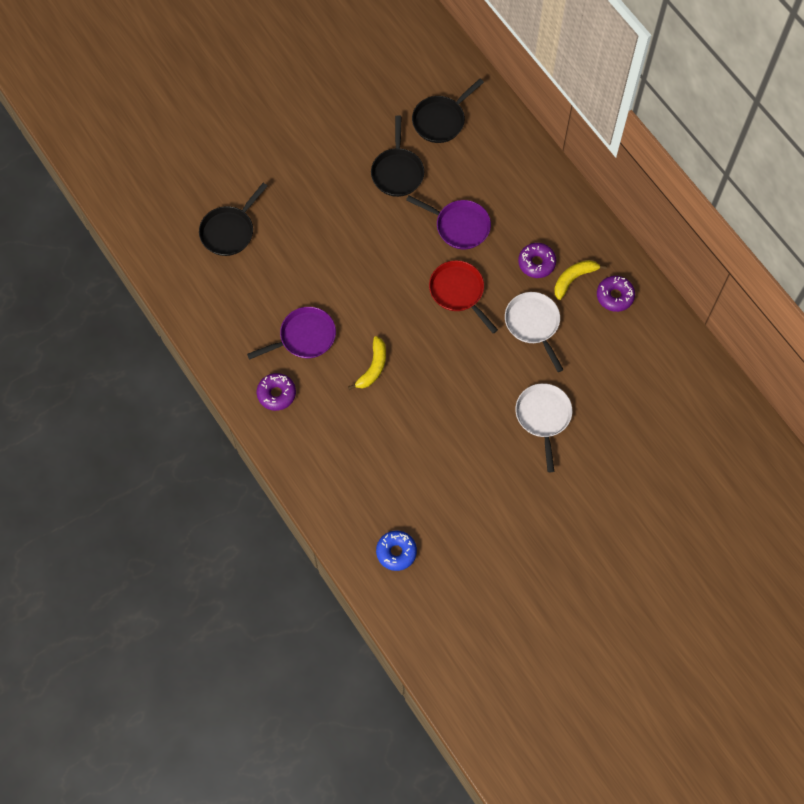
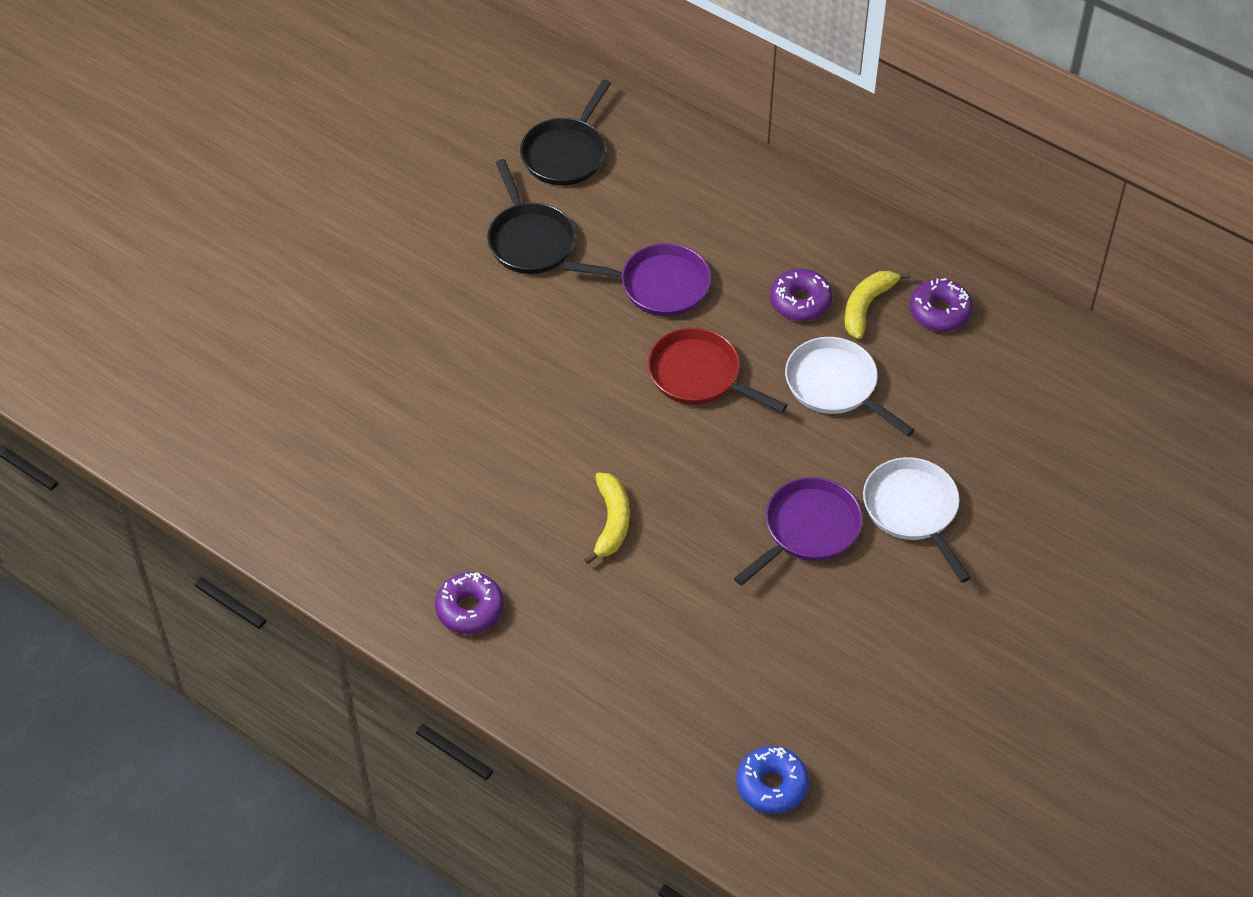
camera: 20 degrees left, 15 degrees down
black pan [199,183,268,256] -> none
purple pan [247,307,336,359] -> purple pan moved to [734,477,862,586]

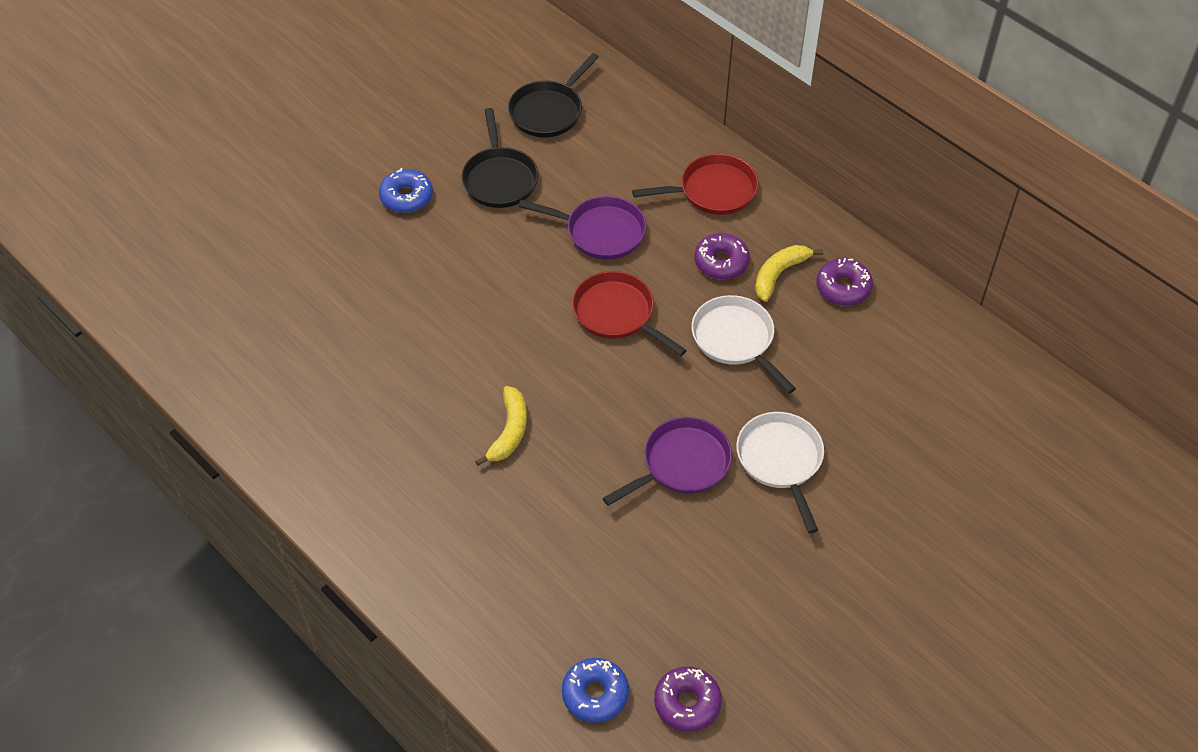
camera: 10 degrees right, 0 degrees up
purple donut [435,572,504,634] -> purple donut moved to [654,666,722,732]
none -> blue donut [379,168,433,213]
none -> red pan [632,154,759,215]

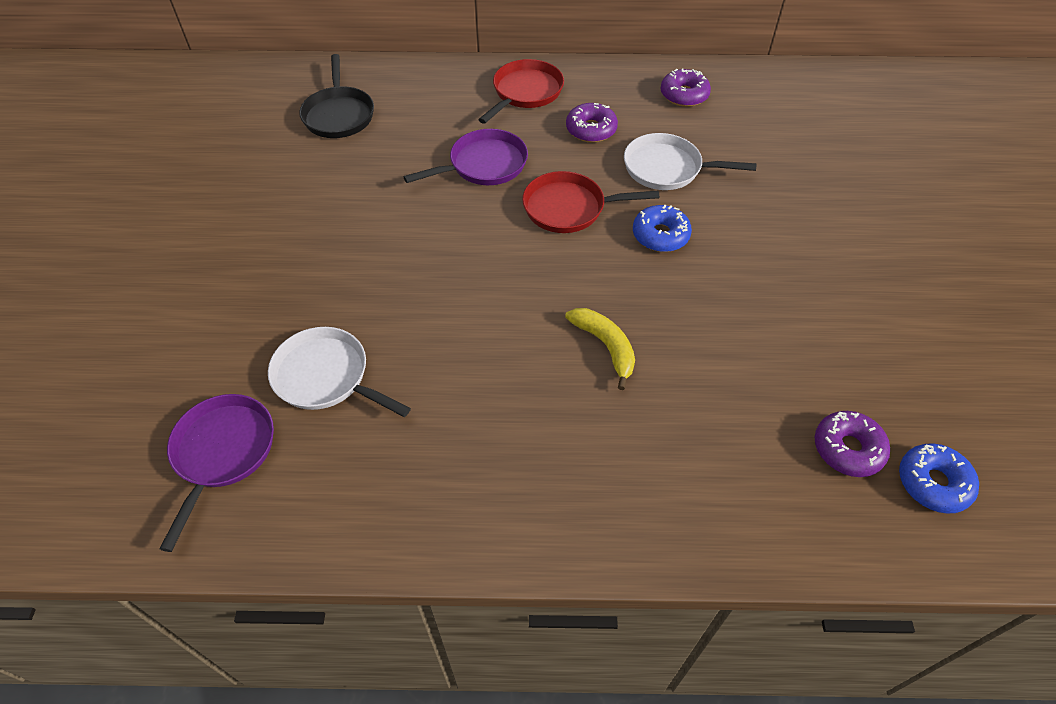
camera: 45 degrees left, 0 degrees up
blue donut [379,168,433,213] -> blue donut moved to [633,205,692,252]
black pan [462,108,538,208] -> none
purple pan [603,417,732,506] -> purple pan moved to [159,394,274,552]
purple donut [654,666,722,732] -> purple donut moved to [815,411,890,477]
white pan [736,412,824,533] -> white pan moved to [268,327,411,417]
yellow banana [755,245,823,302] -> none

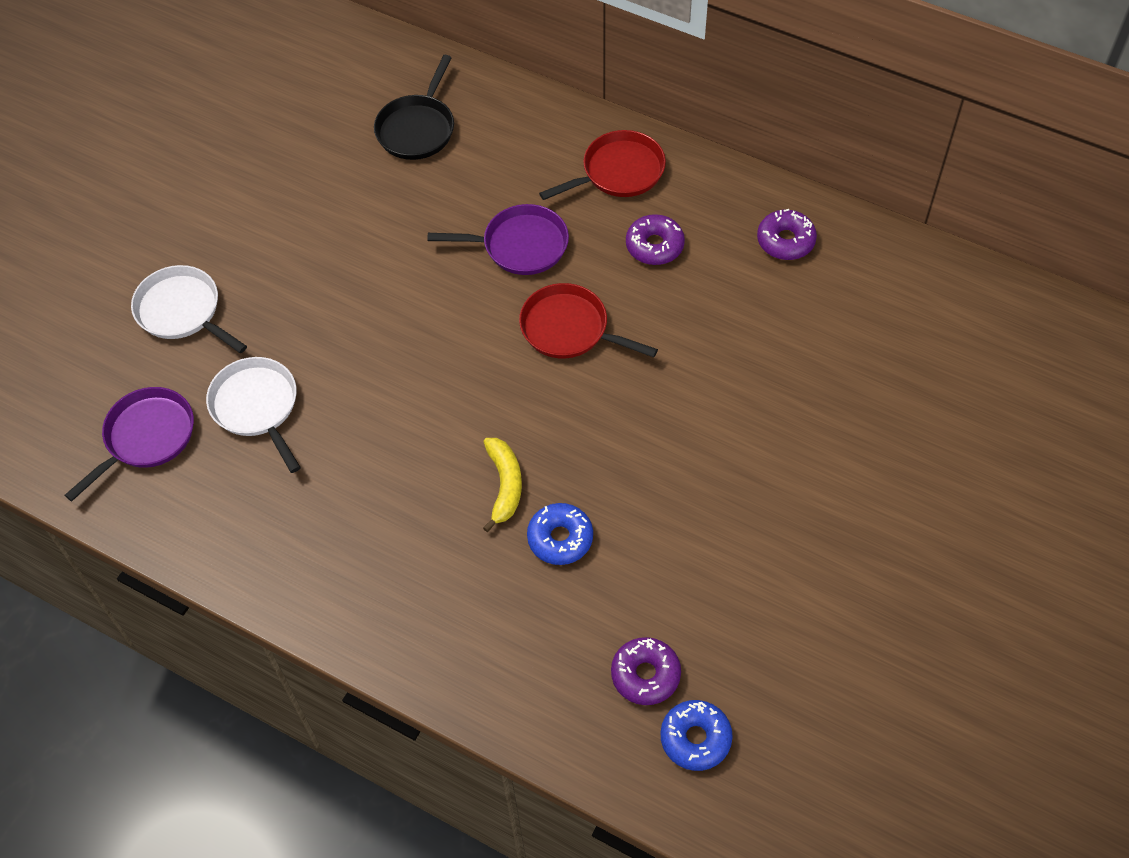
camera: 30 degrees right, 5 degrees up
white pan [624,133,757,190] -> white pan moved to [131,265,247,353]
blue donut [633,205,692,252] -> blue donut moved to [527,503,593,565]

